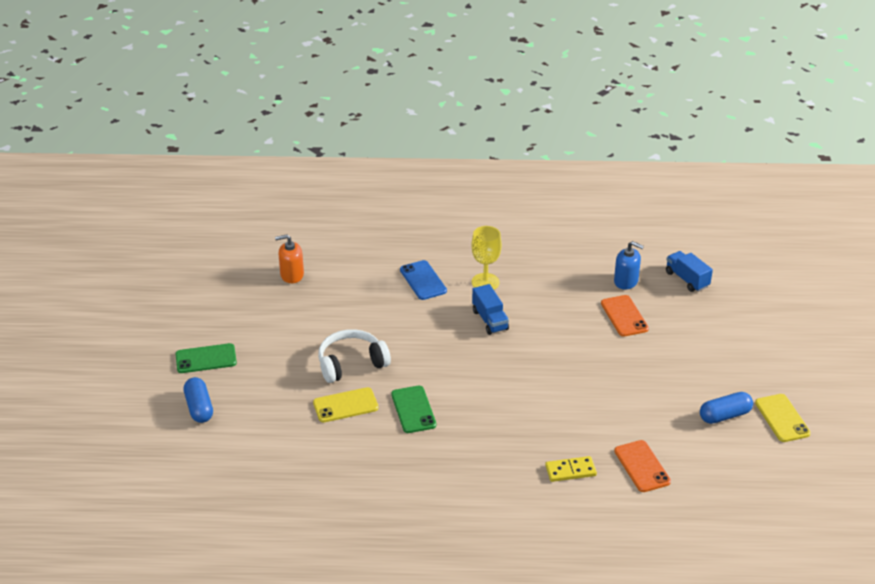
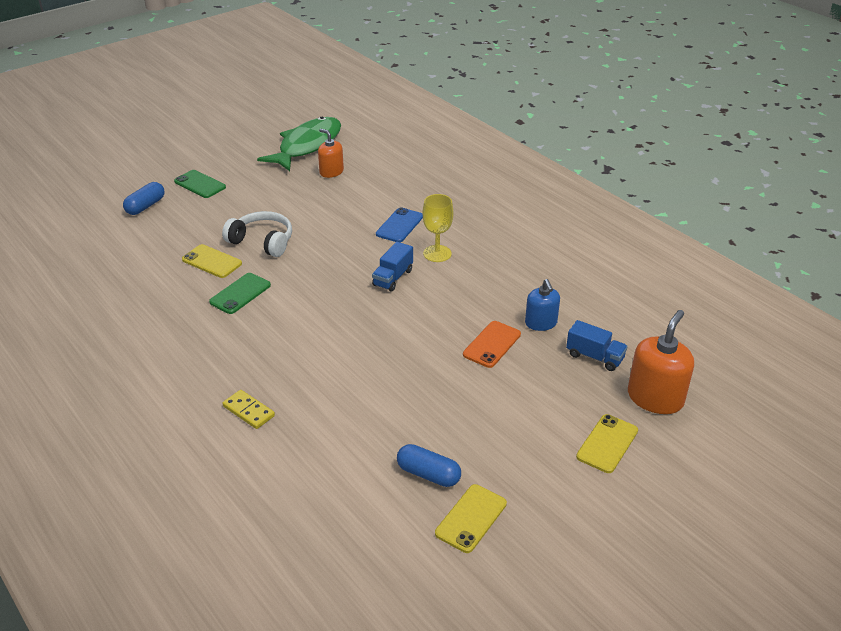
camera: 50 degrees right, 0 degrees up
orange phone [614,440,671,492] -> none
blue truck [666,251,713,292] -> blue truck turned 105 degrees clockwise [566,320,628,371]
none -> green fish [257,117,341,171]
none -> yellow phone [576,414,638,473]
none -> orange soap dispenser [628,310,694,414]

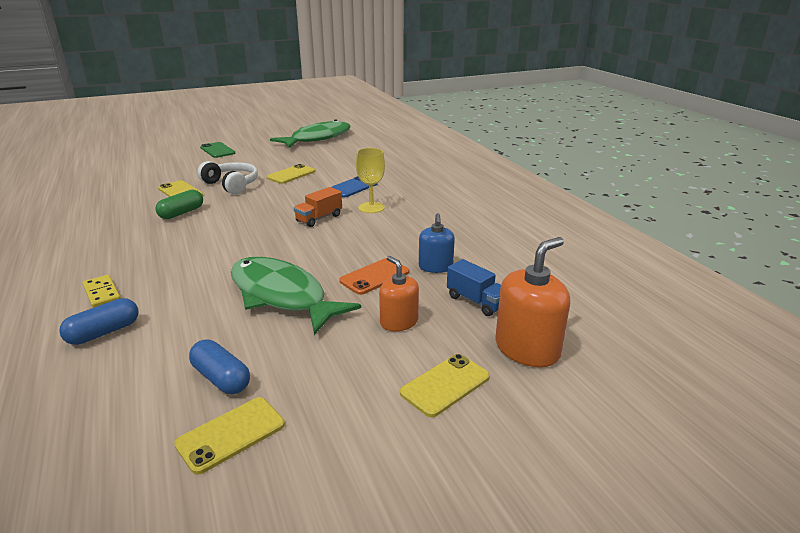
camera: 15 degrees right, 10 degrees down
blue capsule [123,182,165,215] -> blue capsule moved to [59,298,139,345]
green phone [209,273,271,314] -> green capsule [155,189,203,219]
orange soap dispenser [318,129,344,178] -> orange soap dispenser moved to [379,256,419,331]
blue truck [372,242,413,292] -> orange truck [294,187,342,227]
none -> green fish [231,257,361,335]
none -> yellow phone [267,164,315,184]

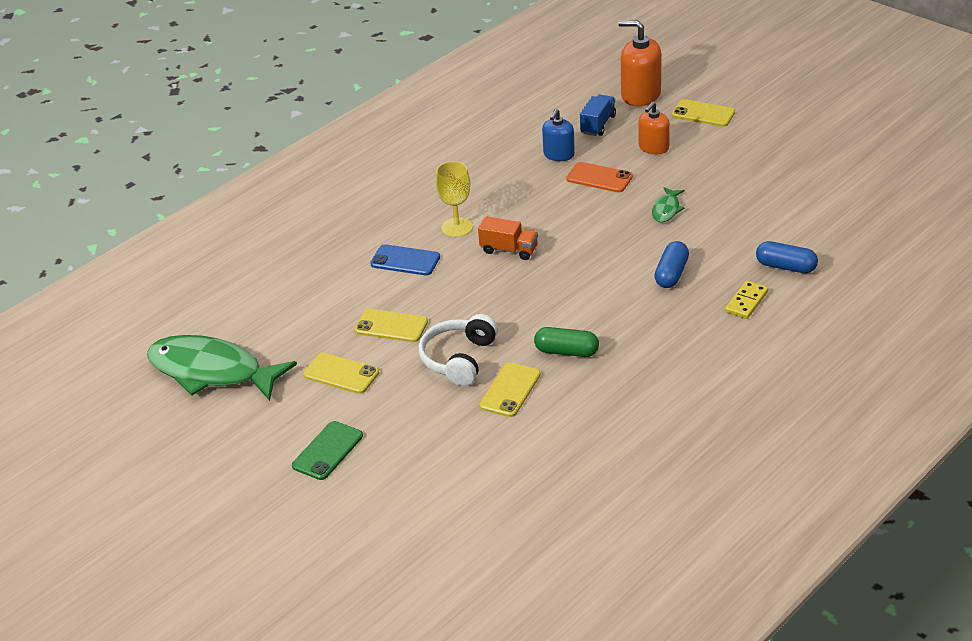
camera: 110 degrees left, 10 degrees up
yellow phone [174,397,285,475] -> yellow phone moved to [303,353,379,394]
blue capsule [189,340,250,394] -> blue capsule moved to [654,241,689,288]
green fish [231,257,361,335] -> green fish [652,187,685,222], size x0.43
blue soap dispenser [419,213,455,273] -> blue soap dispenser turned 135 degrees clockwise [542,109,575,161]

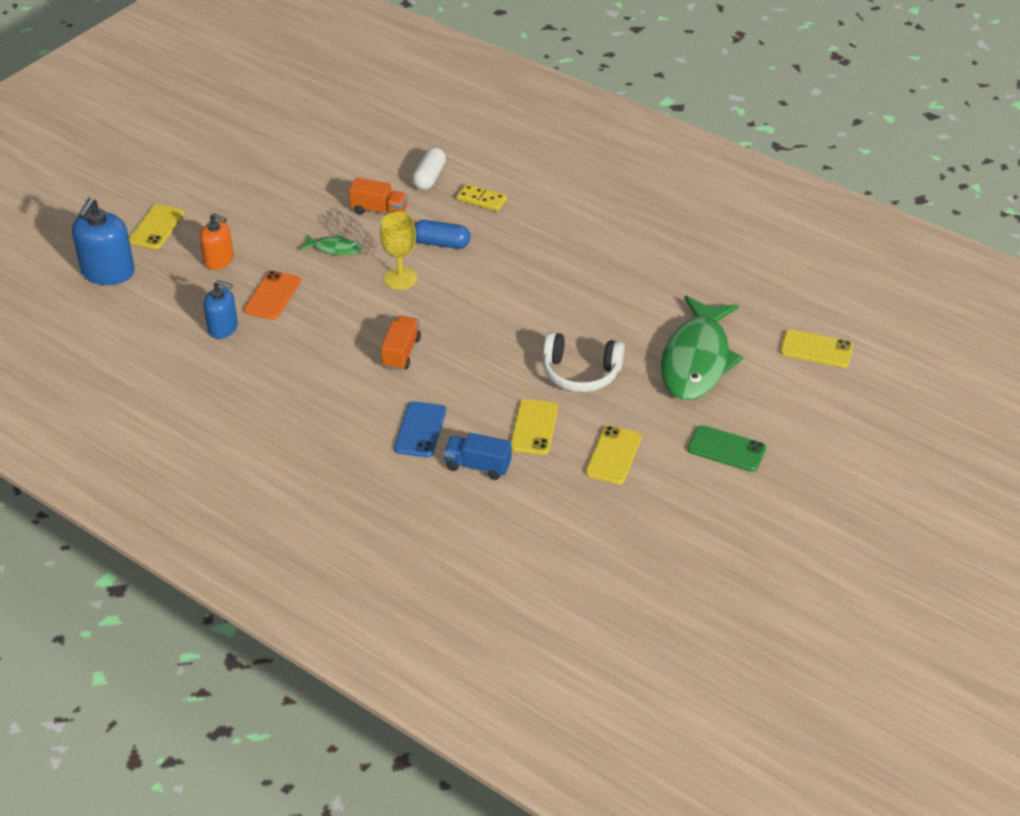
camera: 100 degrees left, 5 degrees up
green fish [147,335,297,401] -> green fish moved to [661,296,743,400]
yellow goblet [436,161,473,237] -> yellow goblet moved to [380,212,417,290]
yellow phone [479,362,541,417] -> yellow phone moved to [780,329,853,368]
green capsule [534,327,599,357] -> none
blue truck [580,95,616,136] -> blue truck moved to [444,433,512,480]
orange soap dispenser [618,20,661,106] -> blue soap dispenser [72,198,135,285]
blue capsule [756,241,818,273] -> white capsule [412,147,446,190]
none -> orange truck [349,178,408,215]

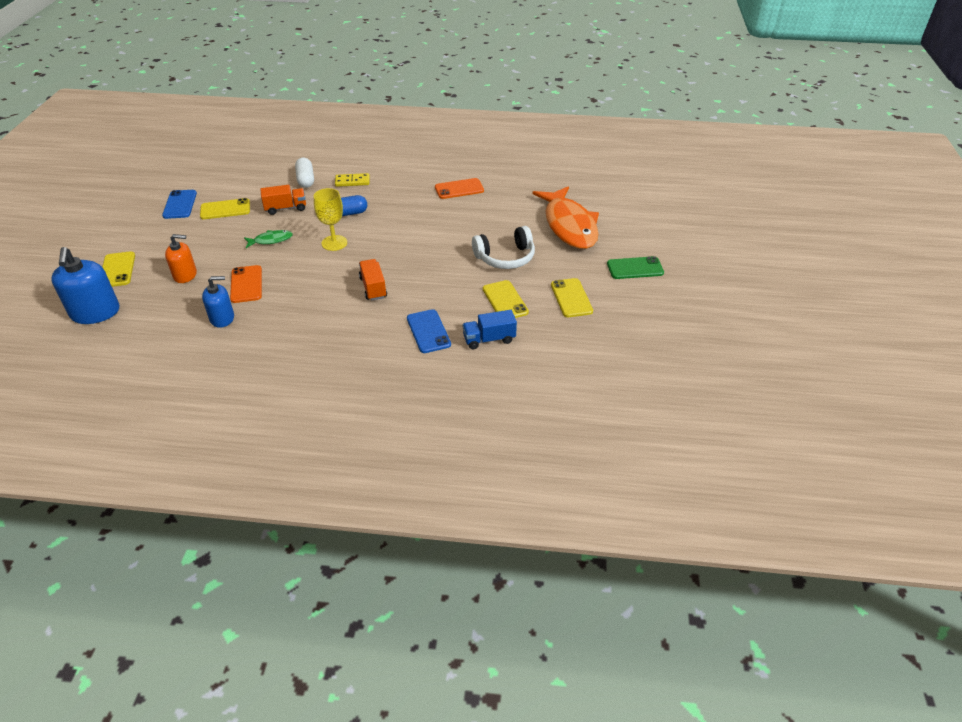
camera: 30 degrees left, 0 degrees up
green fish [661,296,743,400] -> orange fish [532,186,599,249]
yellow phone [780,329,853,368] -> yellow phone moved to [200,198,250,219]
none -> blue phone [162,190,197,219]
none -> orange phone [435,178,484,199]

